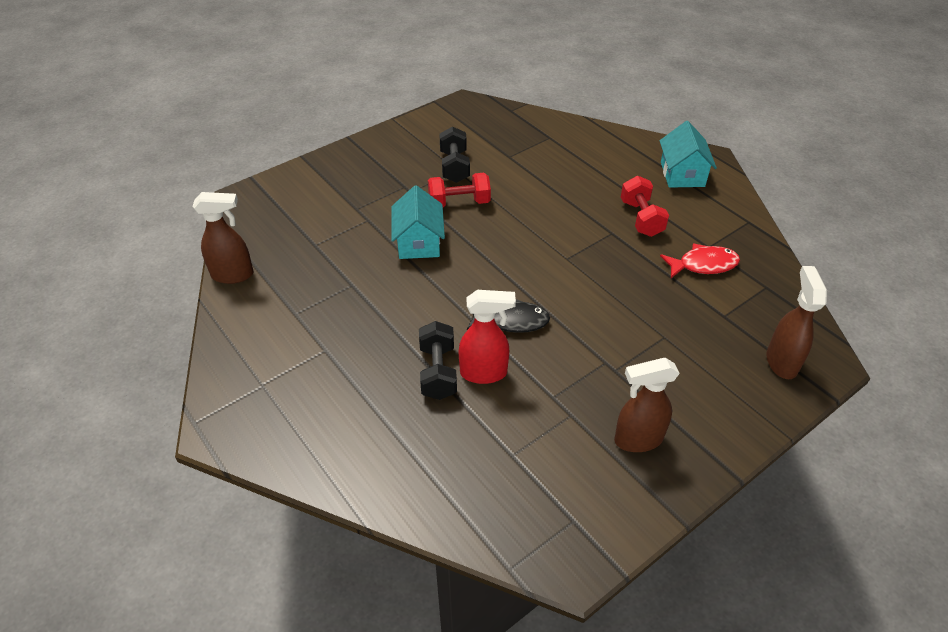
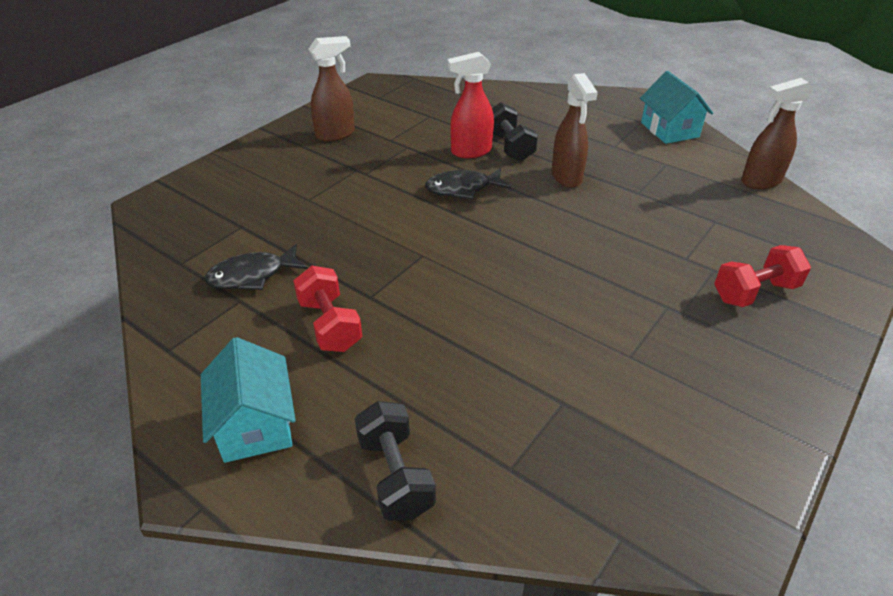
camera: 165 degrees right, 5 degrees down
turquoise house [391,185,445,259] -> turquoise house moved to [640,71,713,144]
red dumbbell [428,173,491,207] -> red dumbbell moved to [714,245,811,307]
black dumbbell [439,126,470,183] -> black dumbbell moved to [355,401,436,521]
red fish [660,243,740,278] -> black fish [205,244,308,290]
brown spray bottle [767,266,827,379] -> brown spray bottle moved to [552,73,598,188]

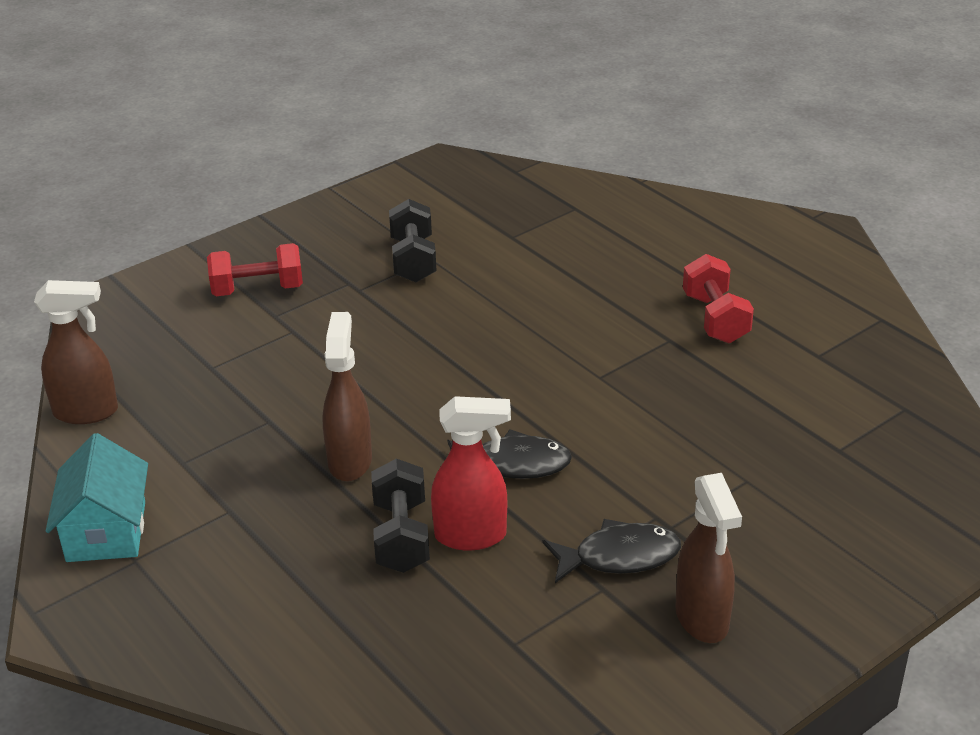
camera: 165 degrees left, 5 degrees down
turquoise house [201,337,296,463] -> none
black fish [205,244,308,290] -> black fish moved to [543,519,681,583]
brown spray bottle [308,36,355,141] -> brown spray bottle turned 90 degrees counterclockwise [675,473,742,643]
black dumbbell [355,401,436,521] -> black dumbbell moved to [389,199,437,283]

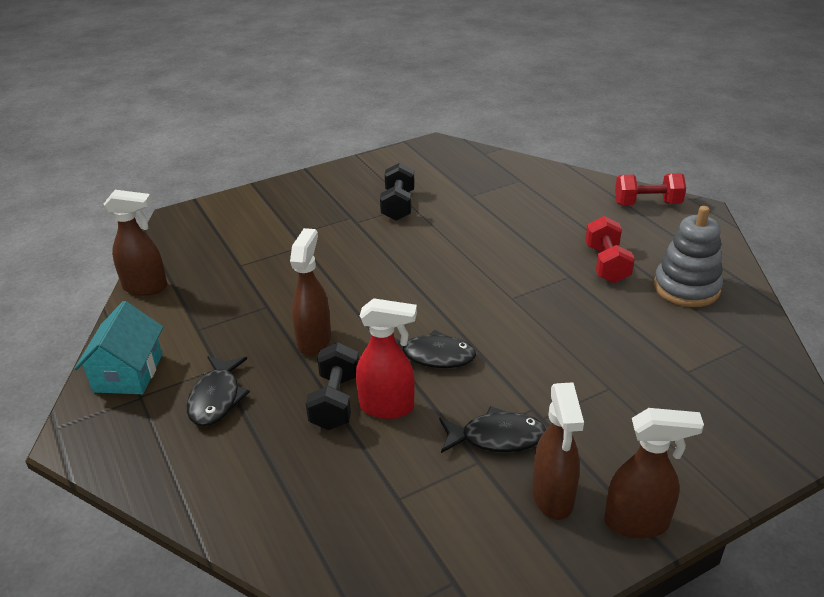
camera: 10 degrees right, 0 degrees up
red dumbbell [207,243,303,296] -> red dumbbell moved to [615,173,686,205]
none -> black fish [187,356,250,426]
none -> brown spray bottle [604,408,704,539]
none -> grey stacking toy [654,206,723,307]

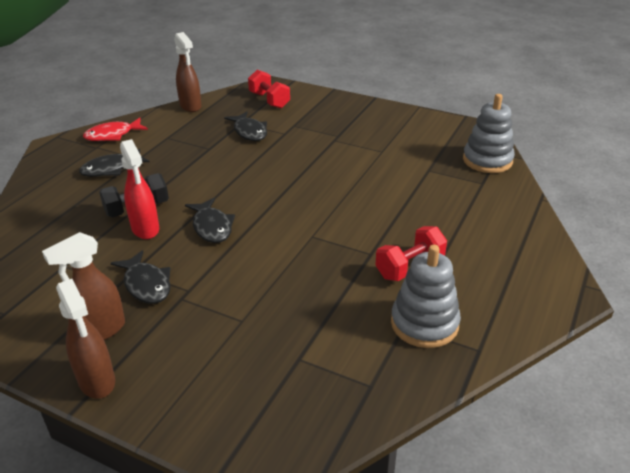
camera: 55 degrees right, 0 degrees up
turquoise house [74,301,163,394] -> red fish [83,118,148,141]
brown spray bottle [290,228,331,356] -> none
black dumbbell [380,163,415,221] -> none
red dumbbell [615,173,686,205] -> red dumbbell moved to [248,70,290,108]
none -> black fish [224,112,267,141]
none -> grey stacking toy [463,94,515,173]

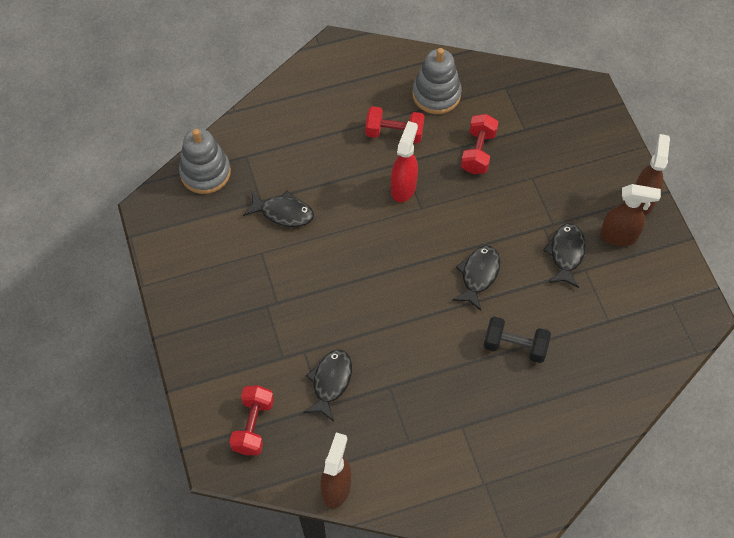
camera: 135 degrees left, 25 degrees up
black fish [79,148,149,177] -> black fish moved to [243,191,314,227]
red fish [83,118,148,141] -> none
red spray bottle [120,139,159,239] -> red spray bottle moved to [391,121,418,202]
none -> red dumbbell [461,114,498,174]

